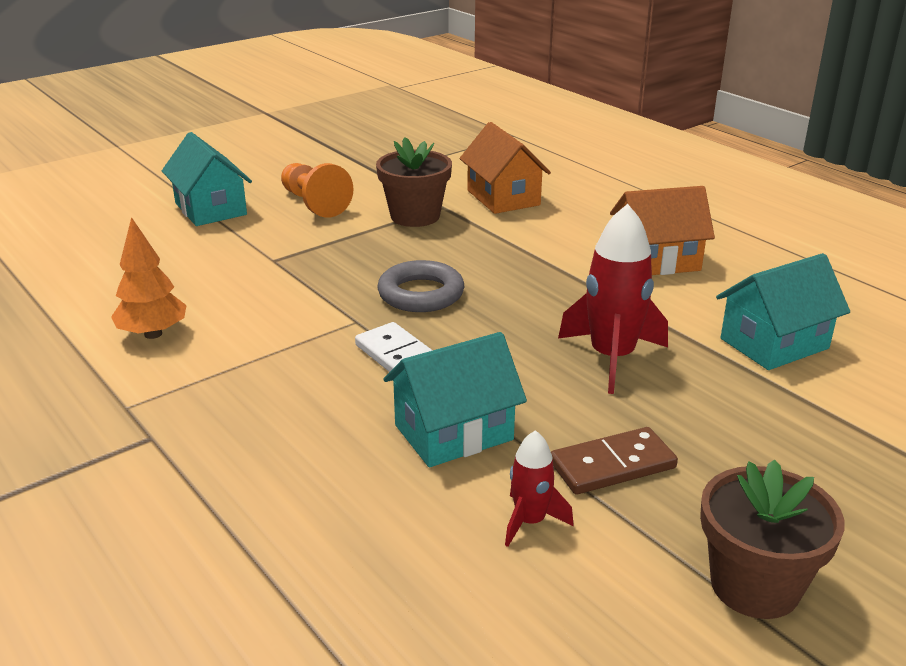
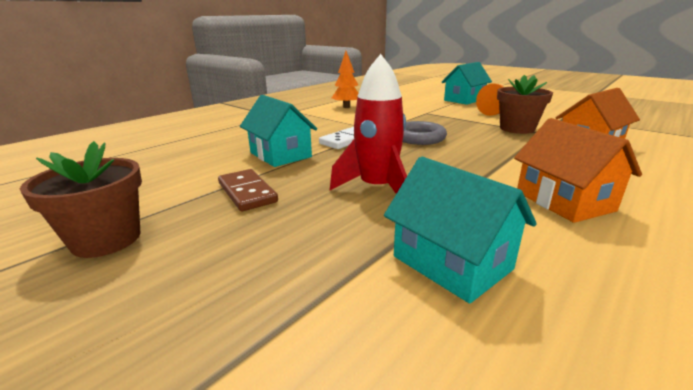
camera: 80 degrees right, 5 degrees down
red rocket [505,430,574,547] -> none

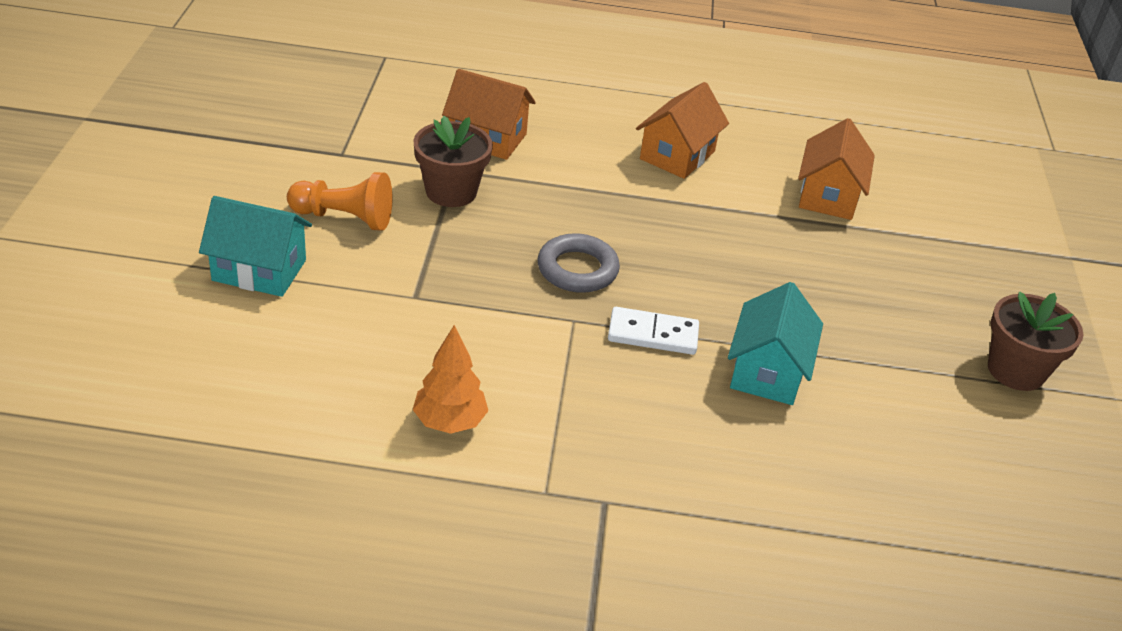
camera: 130 degrees left, 15 degrees up
brown domino [218,169,278,211] -> none
red rocket [330,54,407,194] -> none
turquoise house [384,156,537,304] -> orange house [798,118,875,220]

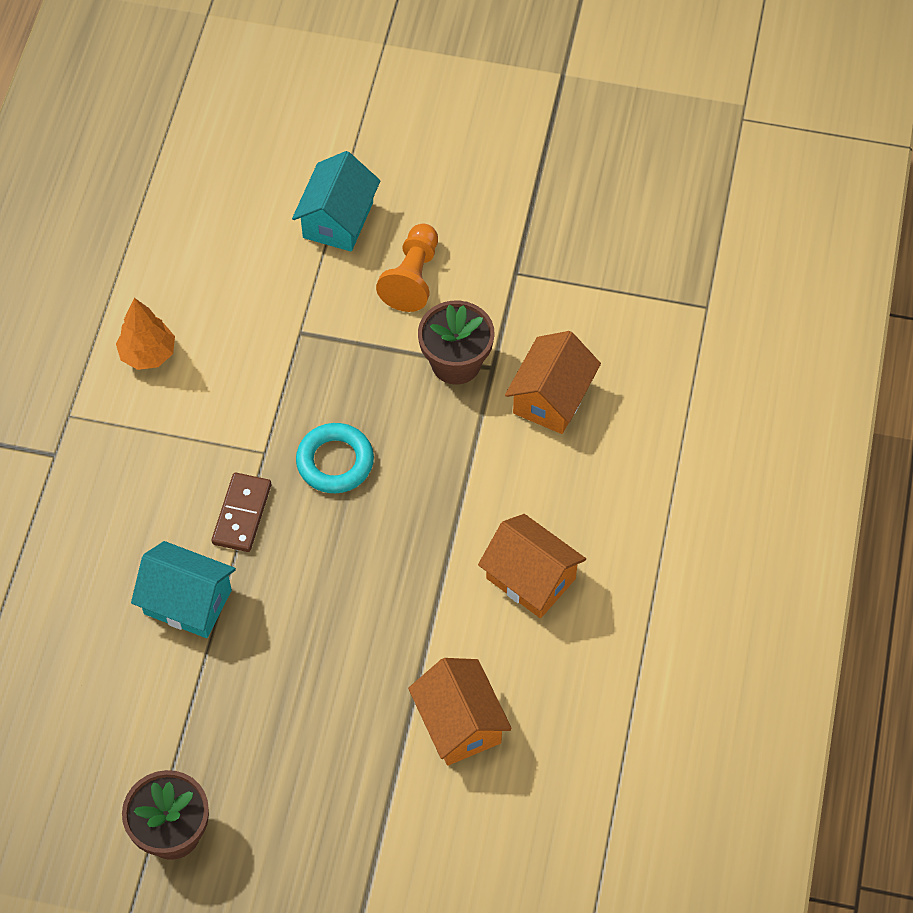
camera: 100 degrees right, 20 degrees up
grey ring [537,233,620,293] -> turquoise ring [296,423,374,493]
white domino [608,307,699,355] -> brown domino [212,473,271,552]
orange house [798,118,875,220] -> orange house turned 45 degrees clockwise [408,658,512,766]

